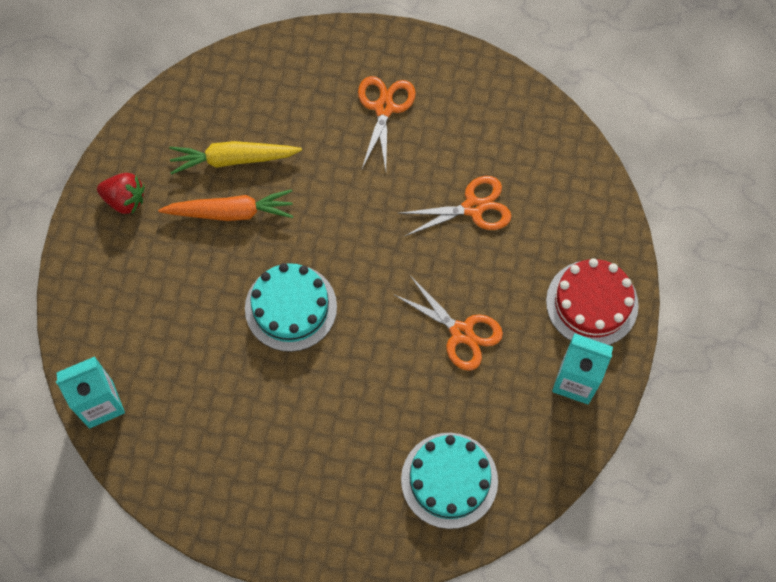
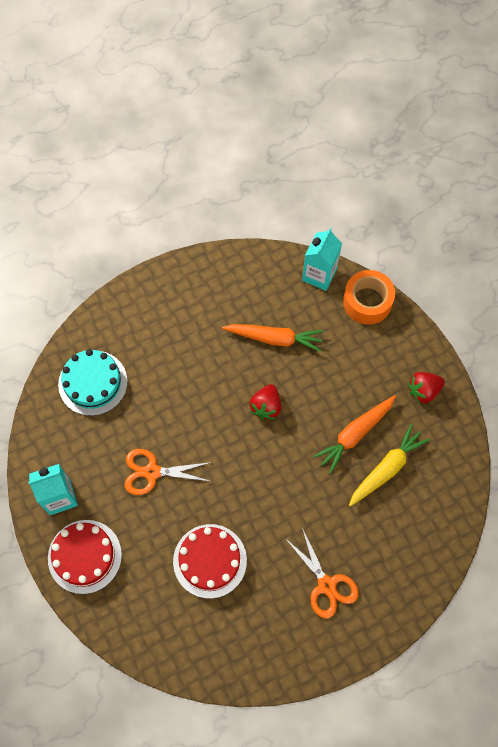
camera: 140 degrees right, 0 degrees up
turquoise cake [245,263,337,352] -> red strawberry [250,384,281,420]
orange scissors [398,176,511,236] -> red cake [173,524,247,599]
none -> orange carrot [222,324,324,352]
none -> orange tape [343,270,395,325]

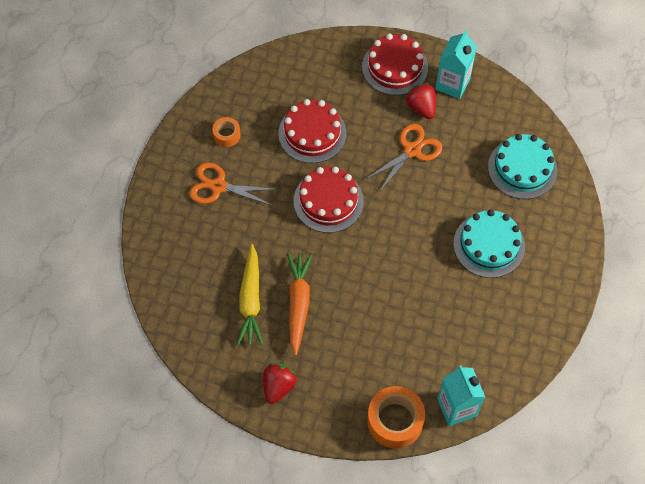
camera: 135 degrees right, 5 degrees down
orange carrot [222,324,324,352] -> none
red strawberry [250,384,281,420] -> red strawberry moved to [405,83,436,119]
none -> orange tape [212,117,241,147]
none -> red cake [294,167,364,233]
none -> turquoise cake [453,209,525,278]

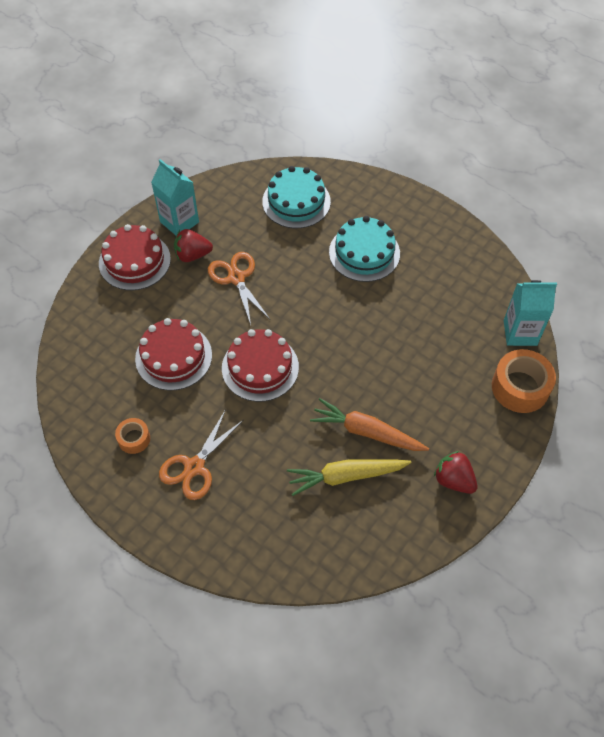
camera: 70 degrees left, 5 degrees down
yellow carrot [237,244,263,345] -> yellow carrot turned 150 degrees clockwise [287,459,412,496]

